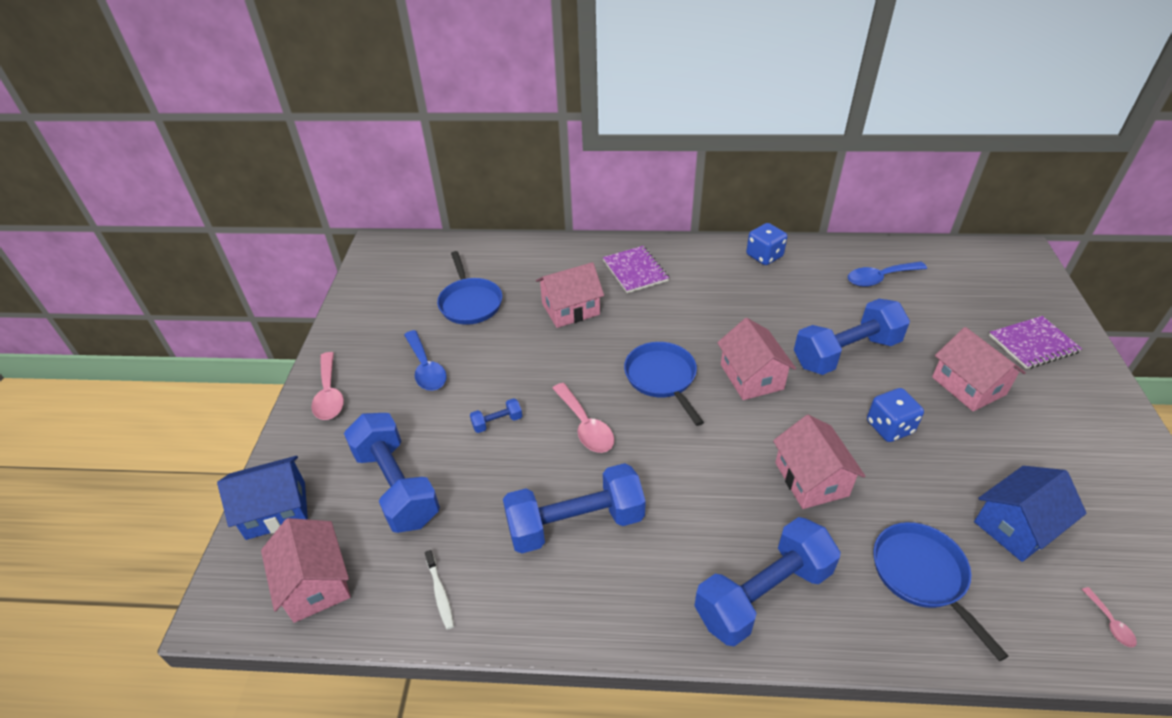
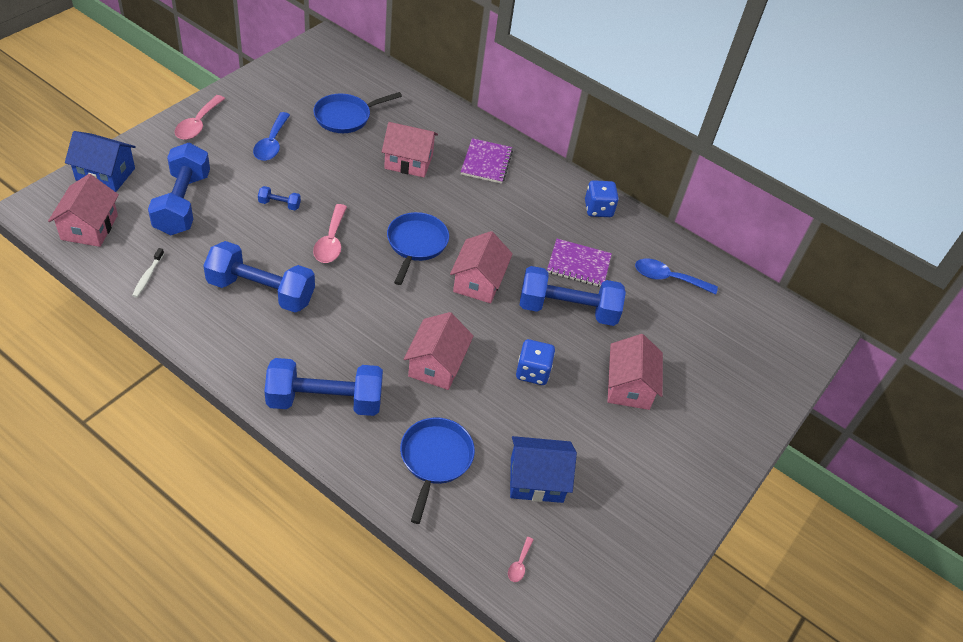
camera: 25 degrees right, 5 degrees up
blue pan [437,251,502,325] -> blue pan turned 45 degrees clockwise [313,92,402,133]
purple notebook [989,316,1082,369] -> purple notebook moved to [547,239,612,287]

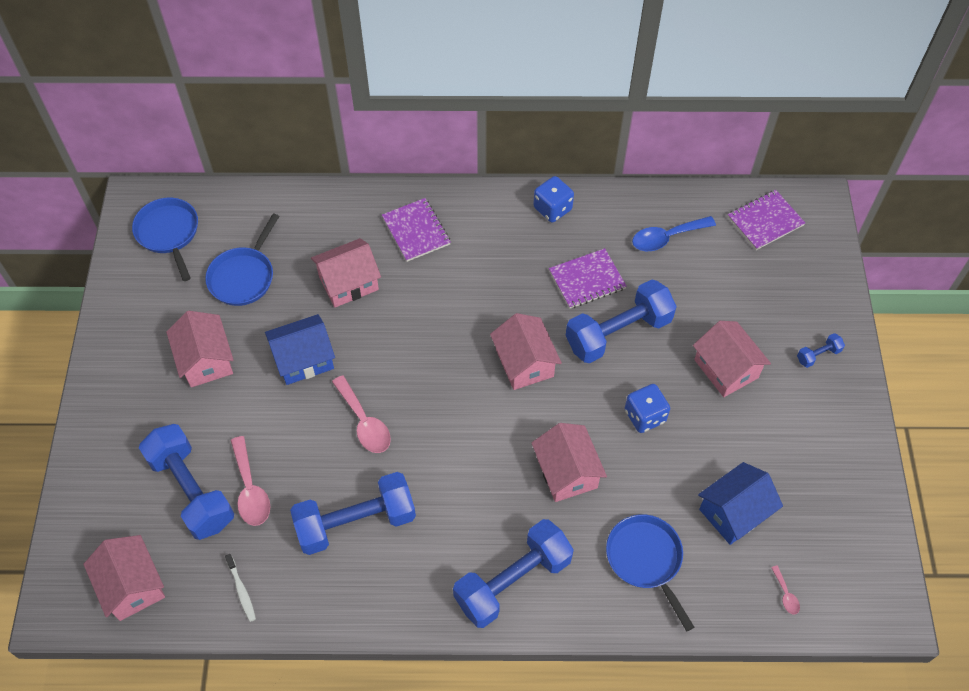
camera: 30 degrees left, 10 degrees up
blue house [65,131,136,192] -> blue house moved to [265,314,335,385]
pink spoon [174,95,225,140] -> pink spoon moved to [230,436,270,526]
blue spoon [253,112,290,161] -> pink house [166,311,234,387]
blue dumbbell [258,186,301,211] -> blue dumbbell moved to [797,333,845,368]
blue pan [387,212,449,285] -> blue pan moved to [132,198,198,281]
none -> purple notebook [728,190,805,250]

